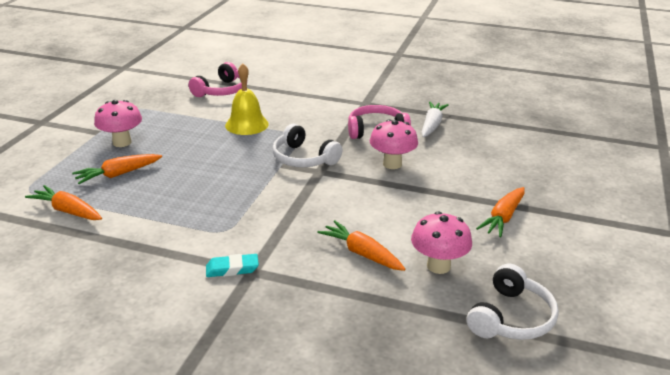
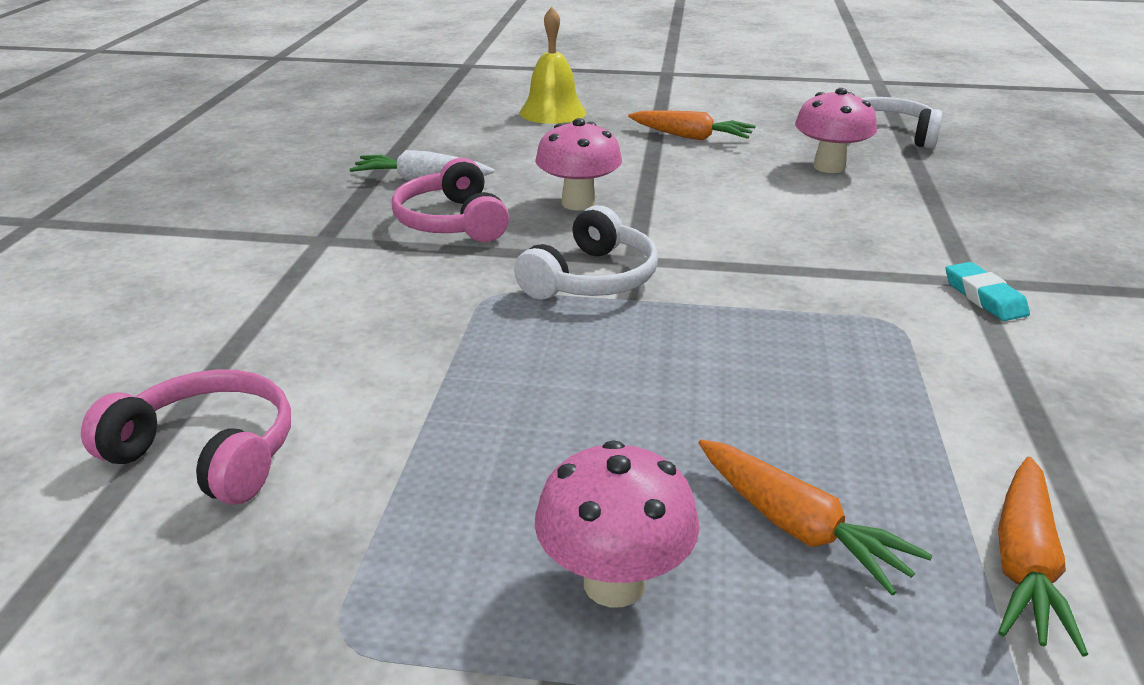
camera: 100 degrees left, 0 degrees up
yellow bell [225,63,269,135] -> yellow bell moved to [520,7,587,124]
orange carrot [317,220,405,271] -> none

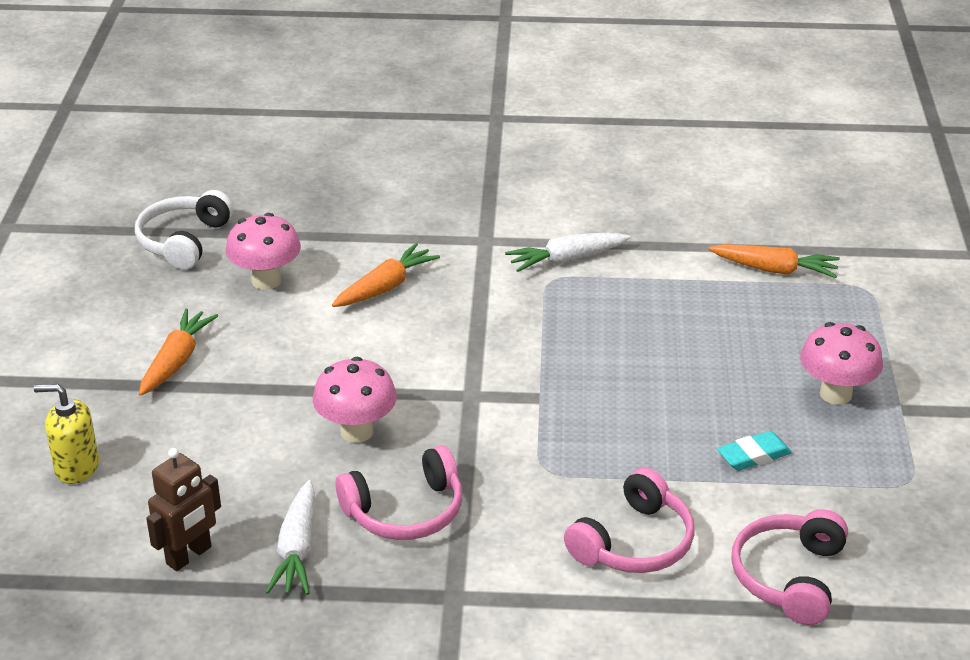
camera: 95 degrees left, 5 degrees up
white headphones [514,205,658,300] -> none
yellow bell [520,7,587,124] -> yellow soap dispenser [34,384,99,484]
orange carrot [699,439,933,595] -> orange carrot moved to [332,243,440,307]
turquoise eraser [946,262,1030,321] -> turquoise eraser moved to [717,431,792,471]
none -> brown robot [146,448,221,571]
none -> white carrot [505,233,630,272]
none -> pink headphones [564,468,695,573]

